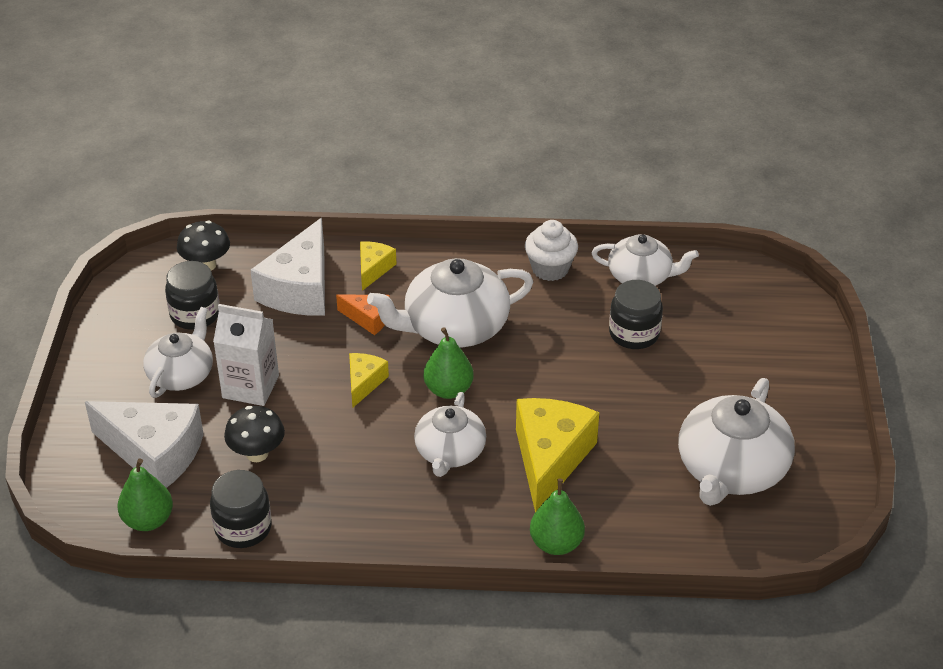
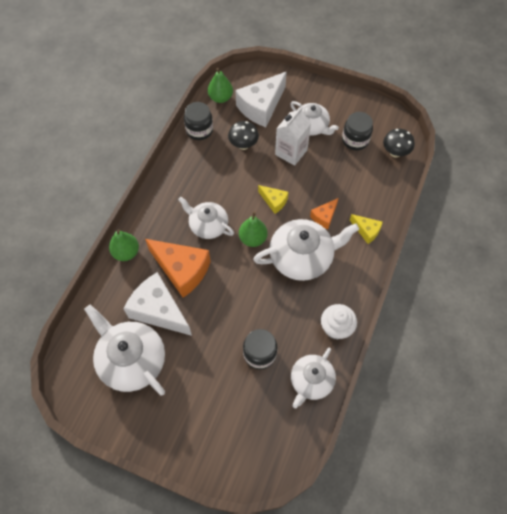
camera: 110 degrees right, 20 degrees up
white cheese [250,218,325,316] -> white cheese moved to [124,272,192,336]
white teapot [367,258,533,347] -> white teapot turned 75 degrees clockwise [254,219,359,281]
yellow cheese [516,398,599,513] -> orange cheese [145,239,211,298]

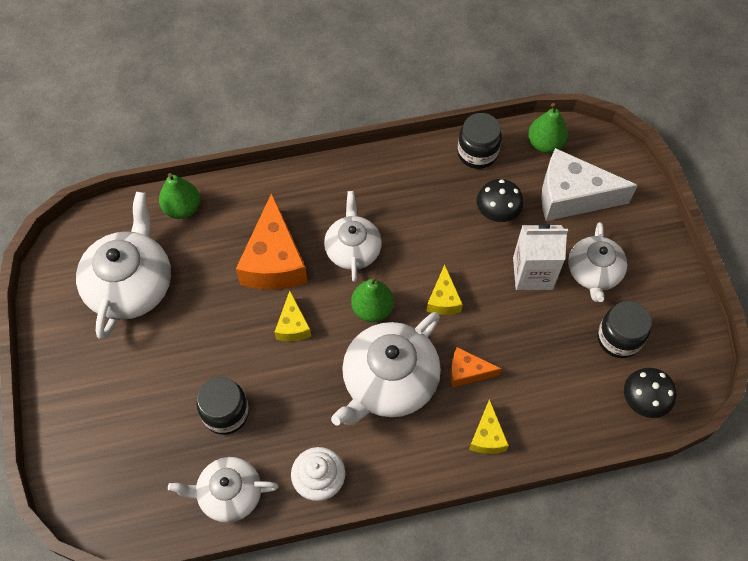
camera: 55 degrees right, 0 degrees up
green pear [109,229,139,261] -> green pear moved to [159,173,200,219]
white cheese [124,272,192,336] -> none
white teapot [254,219,359,281] -> white teapot turned 90 degrees clockwise [331,312,441,426]
none -> yellow cheese [274,291,311,341]

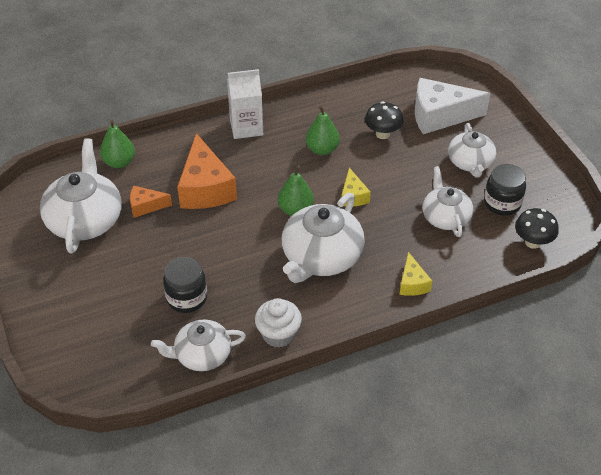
camera: 10 degrees left, 15 degrees down
yellow cheese [274,291,311,341] -> none
white teapot [324,191,382,282] -> white teapot moved to [423,166,473,237]
orange cheese [451,347,502,387] -> orange cheese moved to [130,186,172,218]
black jar [457,113,502,169] -> none
white carton [513,223,568,290] -> white carton moved to [227,69,263,139]
green pear [528,103,568,153] -> green pear moved to [306,106,340,155]

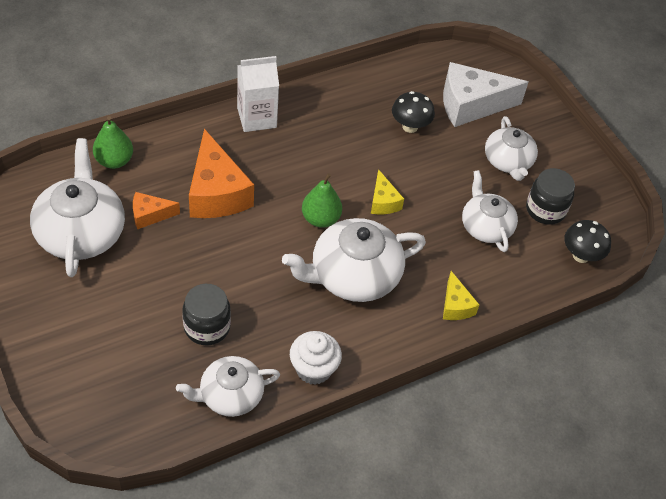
camera: 10 degrees left, 5 degrees up
white teapot [282,193,365,283] -> white teapot turned 45 degrees clockwise [282,218,426,302]
green pear [306,106,340,155] -> none

